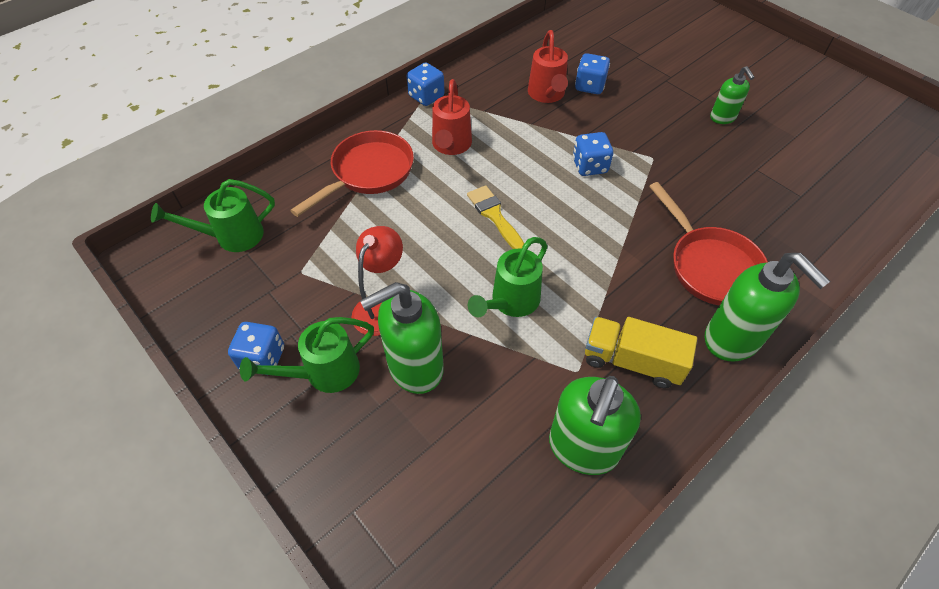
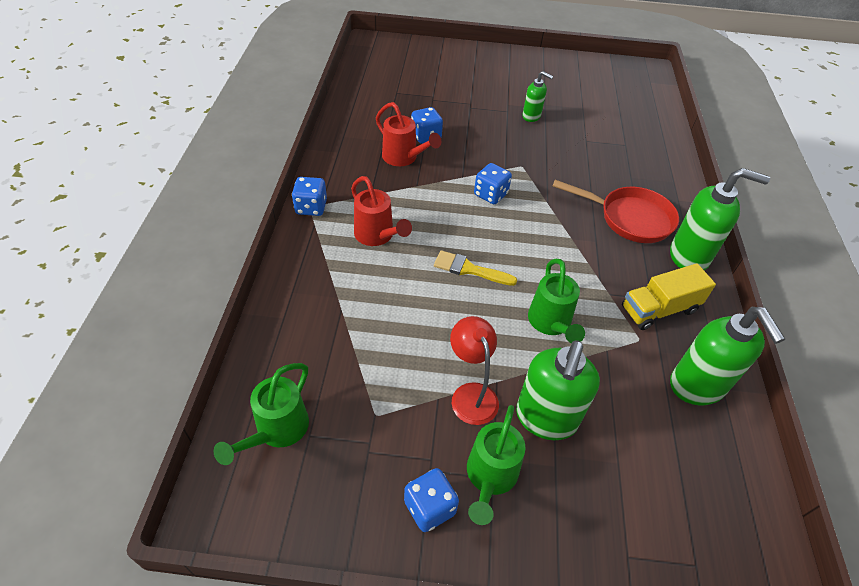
camera: 45 degrees left, 5 degrees down
red pan [290,130,414,217] -> none

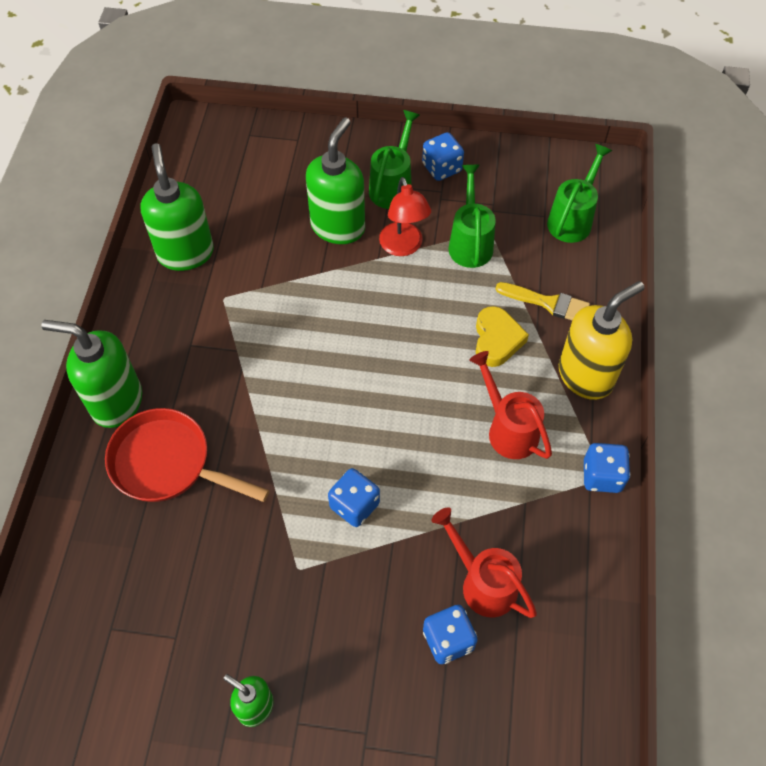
camera: 175 degrees left, 10 degrees up
yellow brush [434,250,517,286] -> yellow brush moved to [496,282,590,320]
green watering can [528,259,585,343] -> green watering can moved to [449,165,496,268]
yellow truck [622,263,716,330] -> none
none -> yellow heart [476,306,529,367]
none -> yellow soap dispenser [559,281,644,400]

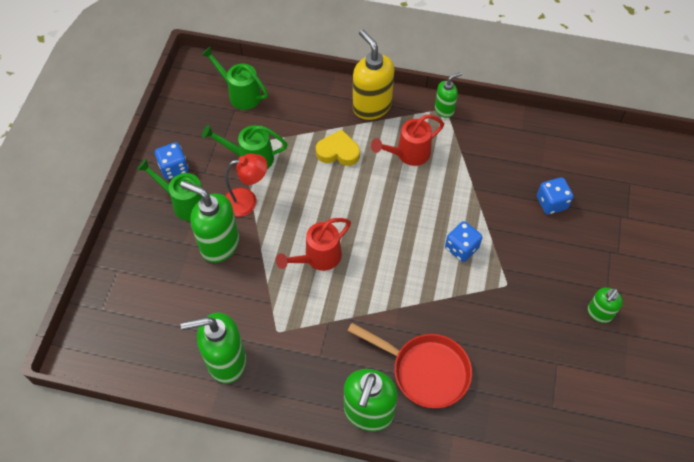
camera: 85 degrees left, 0 degrees up
red pan [105,408,269,502] -> red pan turned 90 degrees counterclockwise [348,323,472,408]
red watering can [431,507,537,618] -> red watering can moved to [276,218,351,271]
yellow brush [496,282,590,320] -> none
blue dice [584,443,630,493] -> green soap dispenser [435,72,462,118]

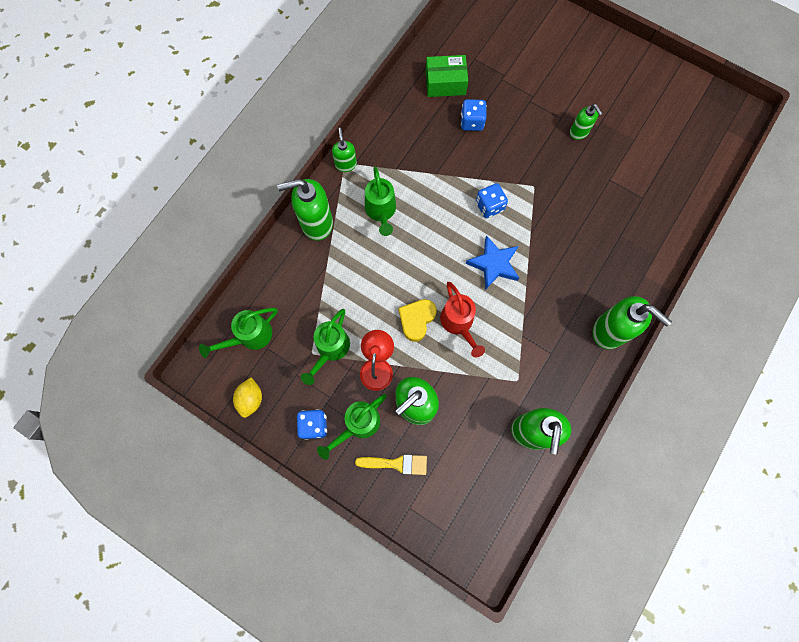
camera: 70 degrees left, 15 degrees up
yellow heart [316,129,360,166] -> yellow heart moved to [399,299,437,342]
red pan [348,323,472,408] -> none
yellow soap dispenser [353,30,395,120] -> green soap dispenser [277,179,333,241]
red watering can [371,115,444,166] -> green watering can [365,167,396,236]
none -> yellow lemon [233,377,262,418]
none -> yellow brush [355,454,427,475]
none -> green box [426,55,468,97]
none -> blue star [466,235,519,290]

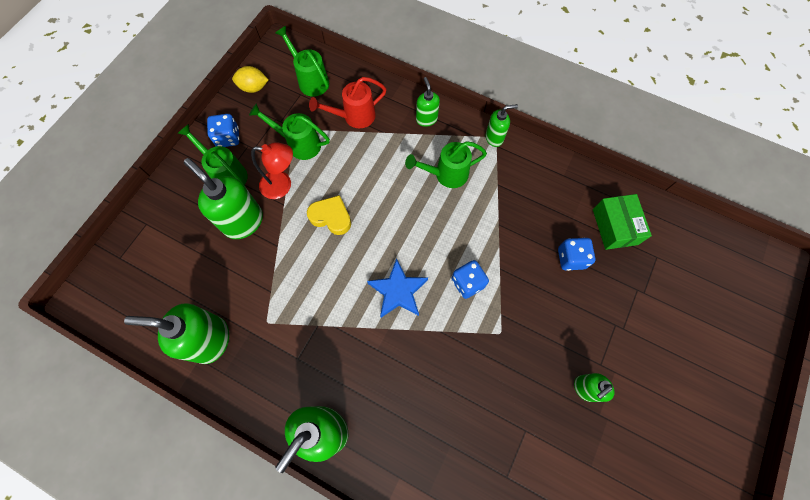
camera: 85 degrees right, 5 degrees down
green soap dispenser [277,179,333,241] -> green soap dispenser [416,77,440,127], size x0.55
yellow brush [355,454,427,475] -> none
red watering can [440,282,485,357] -> red watering can moved to [309,77,387,128]

